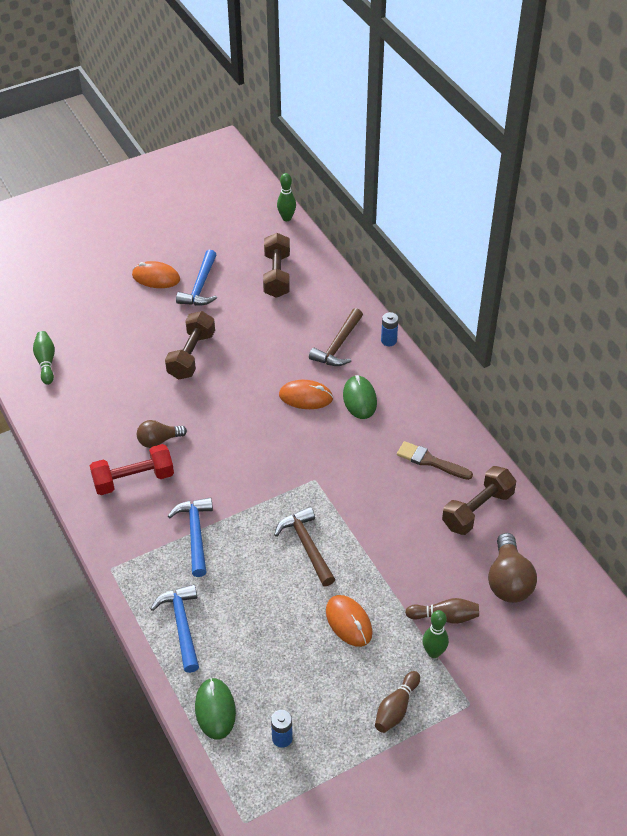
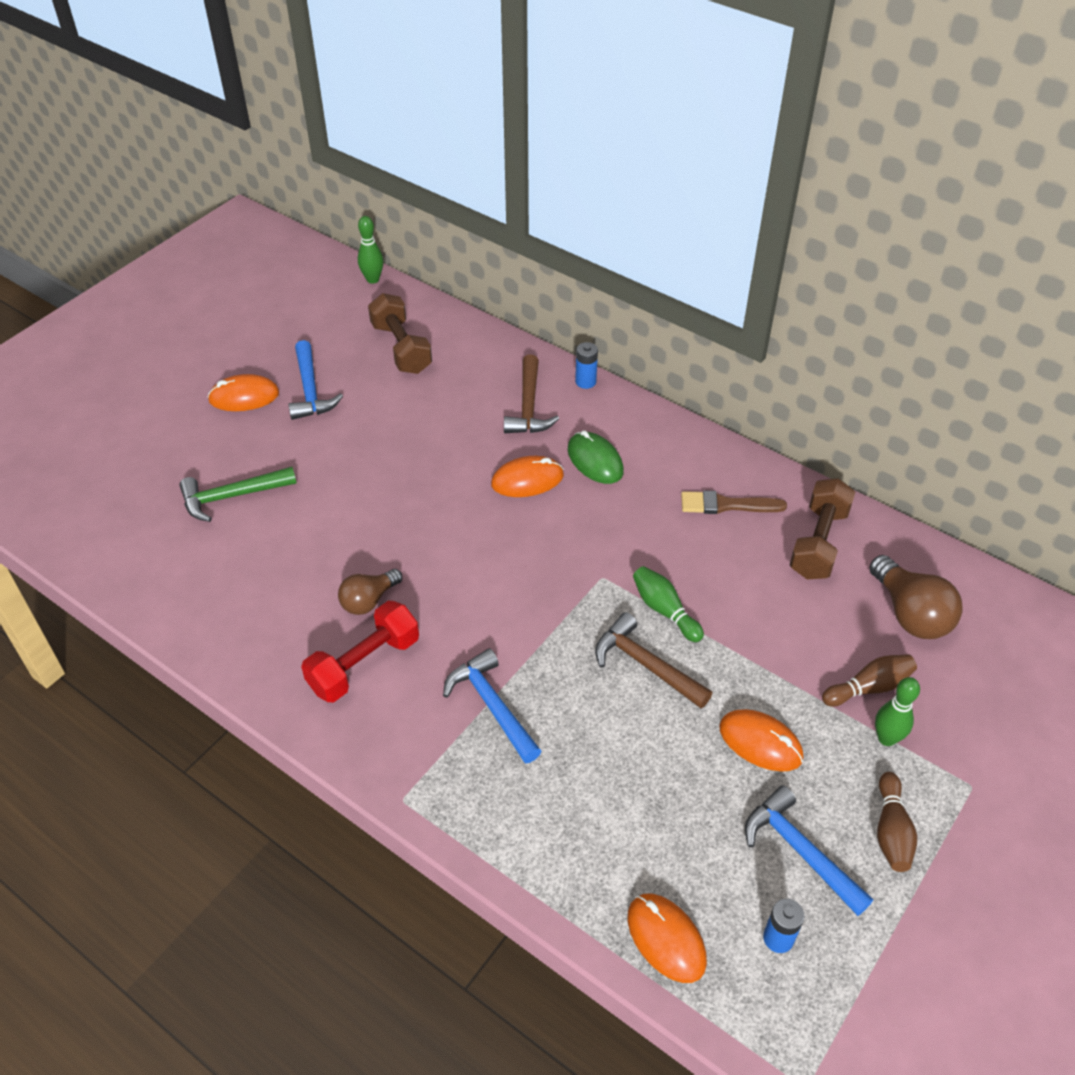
camera: 25 degrees left, 0 degrees up
green bowling pin [33,331,55,385] -> green bowling pin moved to [633,566,704,642]
blue hammer [150,584,199,673] -> blue hammer moved to [745,785,873,916]
brown dumbbell [165,311,215,379] -> none
green mouse [195,678,236,740] -> orange mouse [628,894,707,983]
none -> green hammer [179,467,297,522]

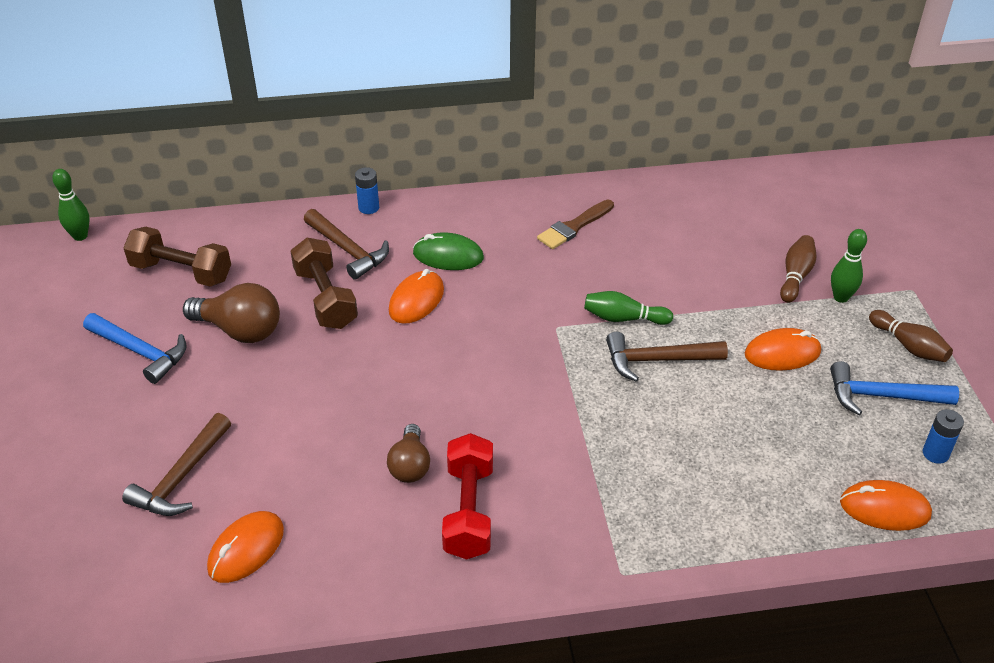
camera: 45 degrees left, 5 degrees down
green hammer [179,467,297,522] -> brown hammer [122,413,231,516]
orange mouse [208,374,279,411] -> orange mouse moved to [207,511,284,583]
blue hammer [443,648,541,763] -> none
brown dumbbell [790,478,855,579] -> brown dumbbell moved to [291,238,358,329]
brown light bulb [869,555,963,639] -> brown light bulb moved to [183,283,280,343]

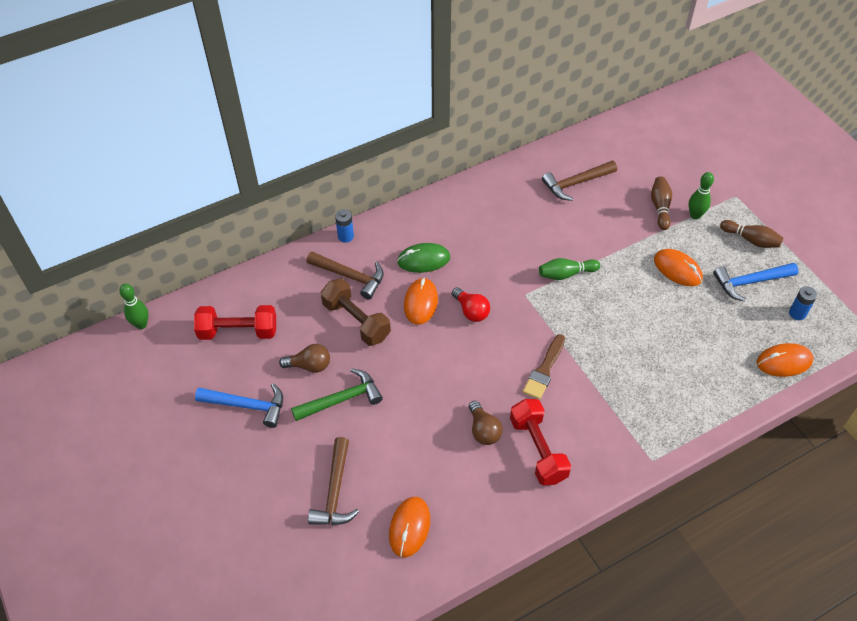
camera: 20 degrees left, 10 degrees up
brown dumbbell [124,227,231,287] -> red dumbbell [194,305,276,340]
brown light bulb [183,283,280,343] -> brown light bulb [279,344,330,373], size x0.64
brown brush [537,200,614,249] -> brown brush moved to [523,334,565,400]
brown hammer [606,332,728,382] -> brown hammer moved to [542,161,617,201]
orange mouse [745,328,821,371] -> orange mouse turned 75 degrees clockwise [654,249,703,286]
none -> green hammer [291,368,383,421]
none -> red light bulb [452,287,490,322]

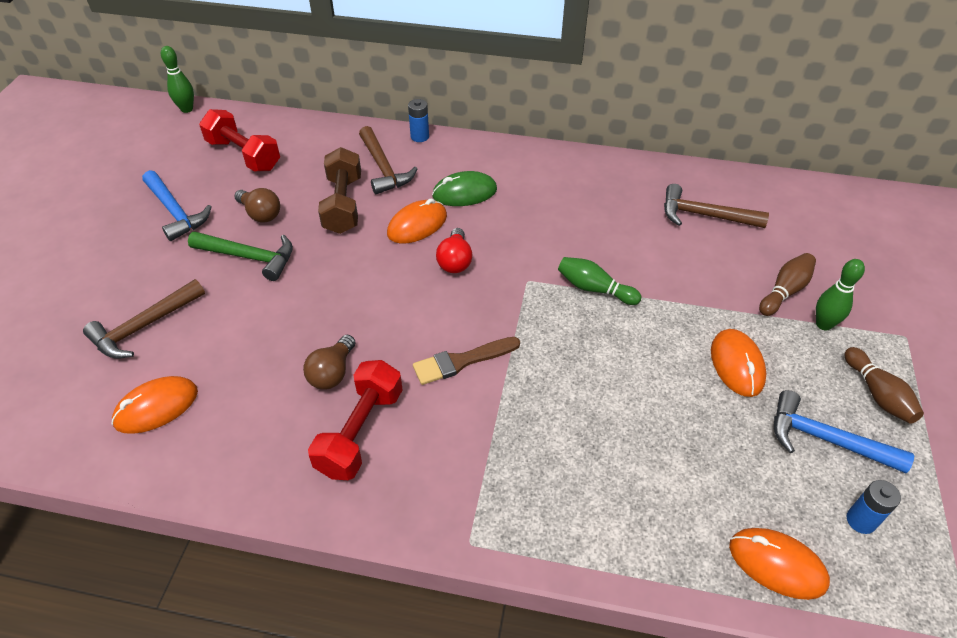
camera: 40 degrees right, 5 degrees down
green mouse [397,243,450,273] -> green mouse turned 45 degrees counterclockwise [432,171,497,206]

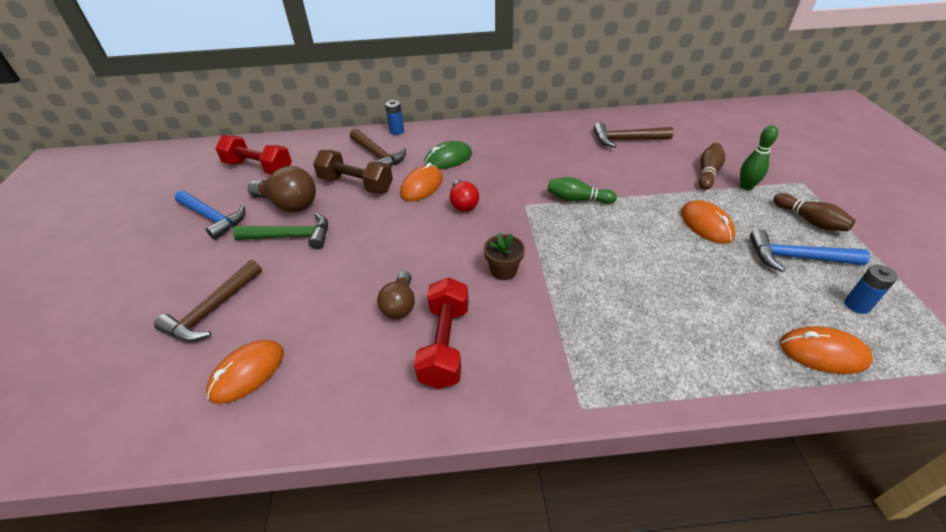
camera: 15 degrees left, 5 degrees down
green bowling pin [161,46,194,113] -> none
brown light bulb [234,188,280,223] -> brown light bulb [248,166,316,212], size x1.55
brown dumbbell [318,147,361,234] -> brown dumbbell turned 45 degrees counterclockwise [313,150,393,194]
brown brush [413,337,520,385] -> brown flower pot [484,233,525,280]

